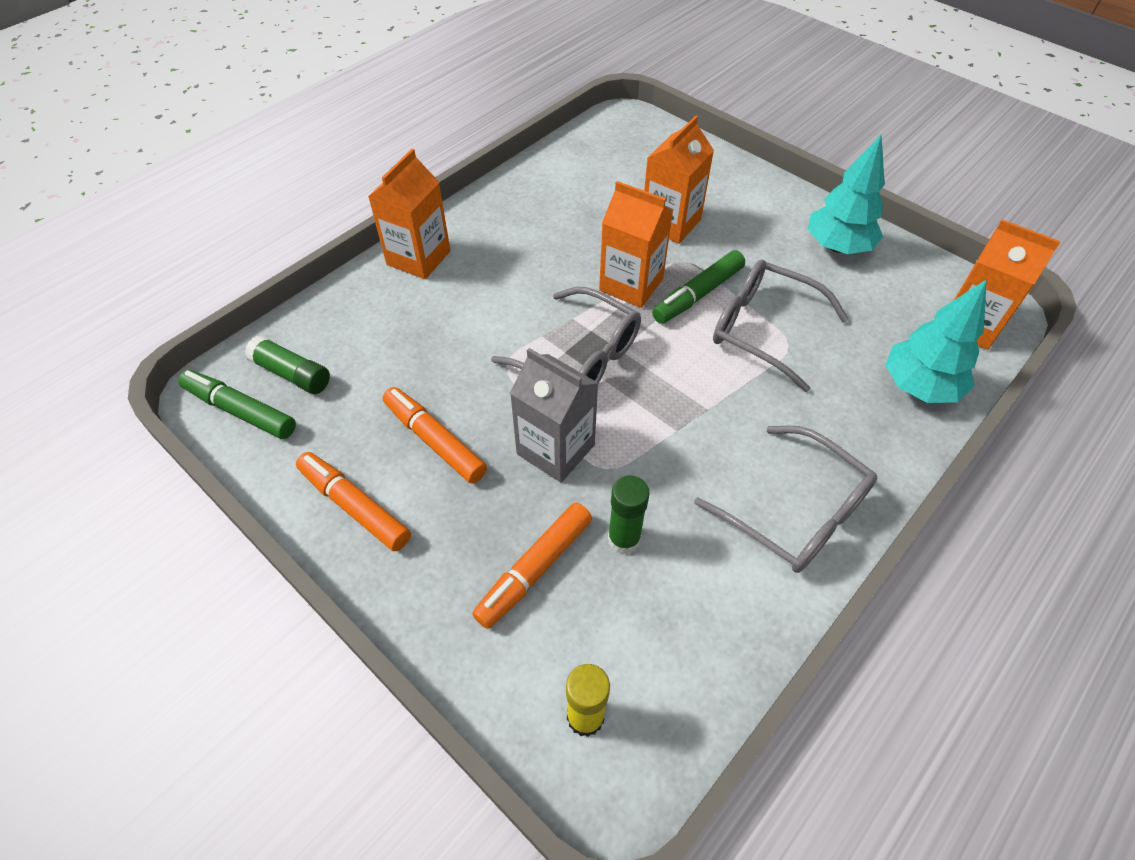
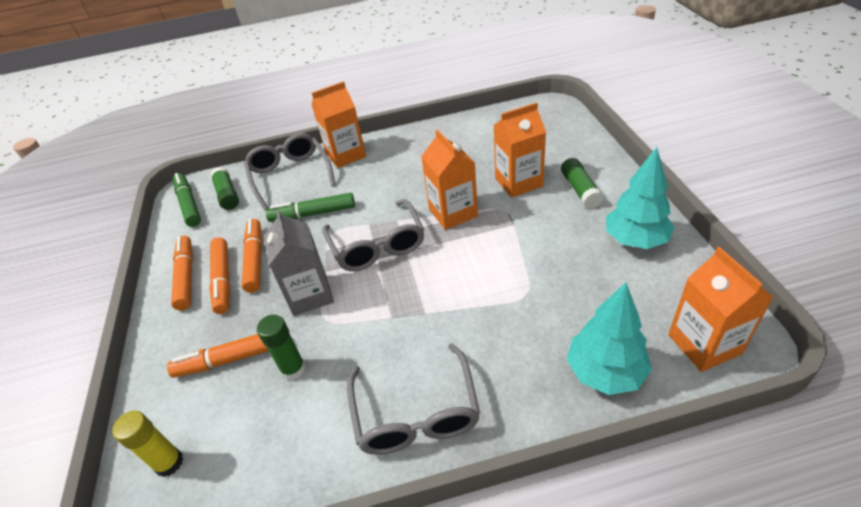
camera: 40 degrees right, 10 degrees down
green marker [652,250,745,324] -> green marker moved to [266,193,355,222]
grey glasses [713,260,849,392] -> grey glasses moved to [244,133,336,210]
none -> orange marker [209,237,230,314]
none -> green glue stick [561,158,604,209]

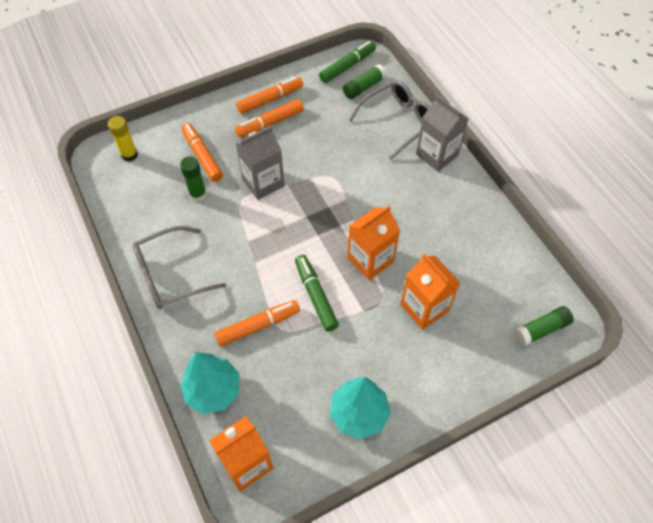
camera: 70 degrees right, 15 degrees up
orange marker [242,219,262,293] -> orange marker moved to [214,300,300,346]
green marker [266,193,355,222] -> green marker moved to [295,255,339,332]
orange carton [311,81,366,168] -> grey carton [416,95,468,172]
grey glasses [322,199,424,271] -> none
green glue stick [561,158,604,209] -> green glue stick moved to [514,306,574,346]

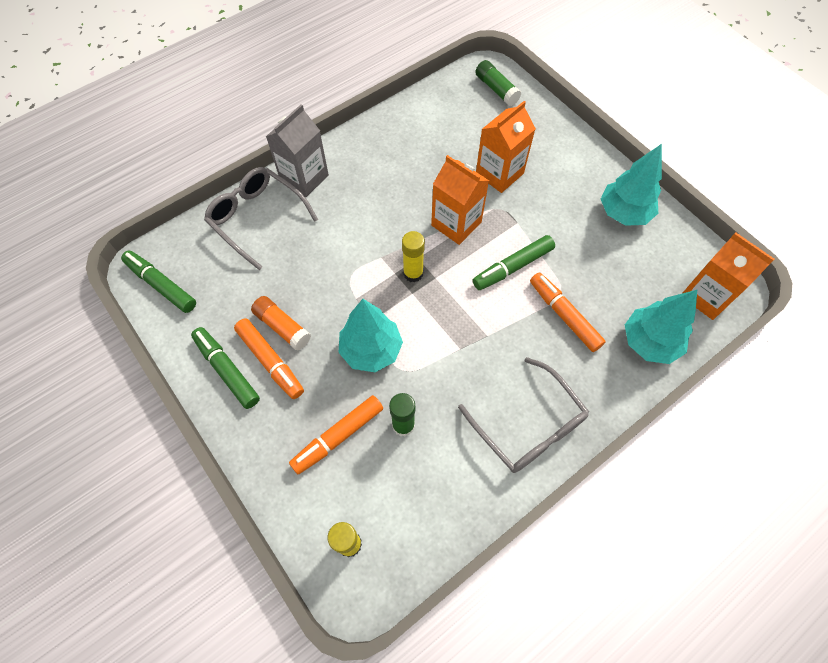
camera: 100 degrees left, 5 degrees up
orange marker [236,77,303,114] -> green marker [191,327,260,409]
grey carton [236,126,285,200] -> turquoise tree [339,299,403,372]
green glue stick [343,64,387,99] -> none
none -> orange glue stick [251,296,311,351]
none -> yellow glue stick [402,231,425,283]

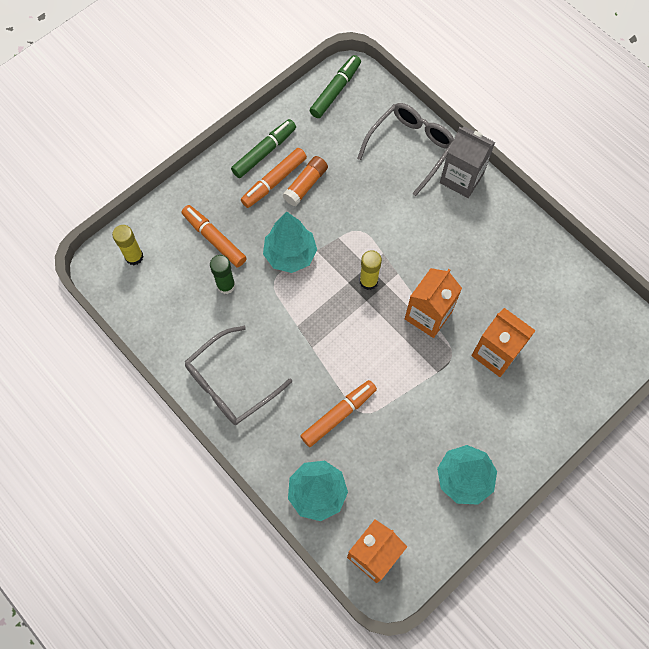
camera: 85 degrees right, 5 degrees up
green marker [473,235,555,290] -> none
green glue stick [475,60,521,106] -> none

